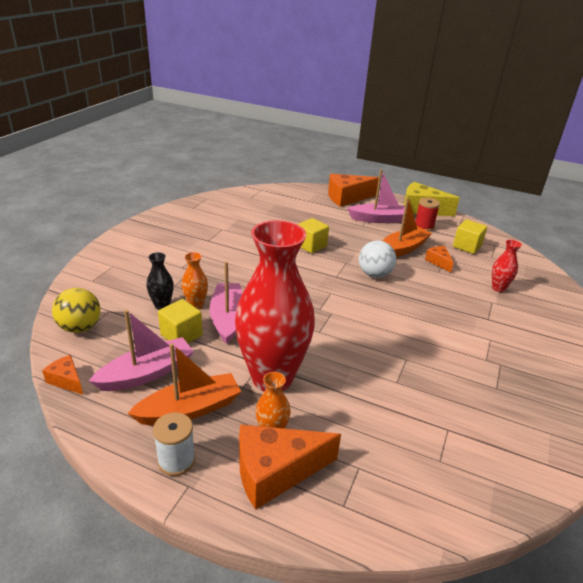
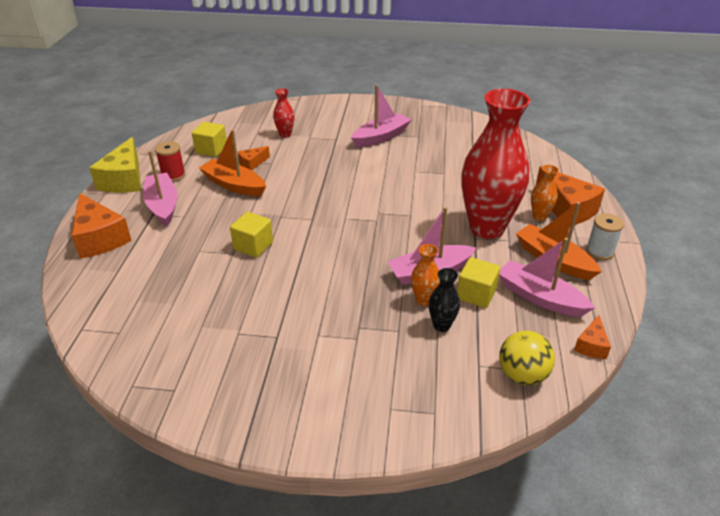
camera: 105 degrees left, 5 degrees up
white ball [359,240,396,278] -> none
none -> pink boat [351,85,411,147]

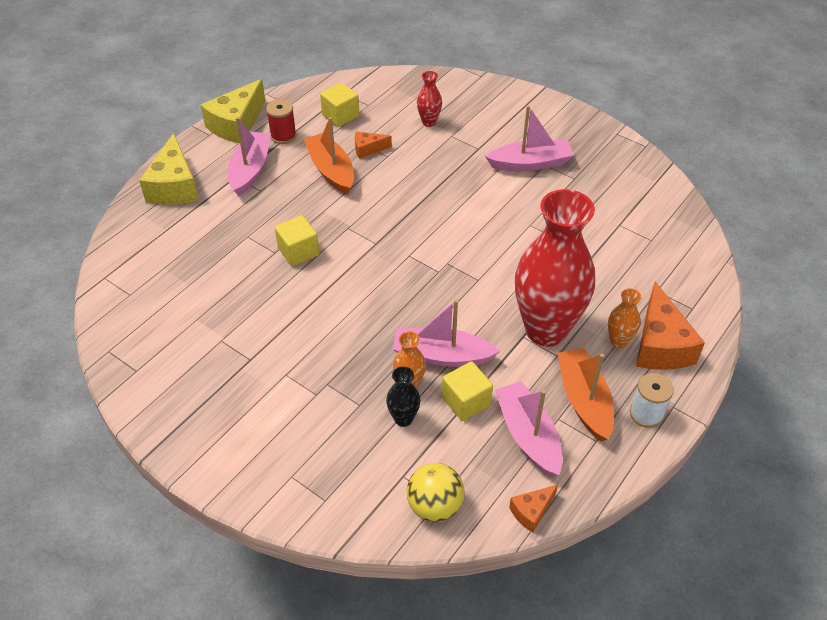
camera: 30 degrees right, 10 degrees up
orange cheese [71,193,132,259] -> yellow cheese [139,133,199,205]

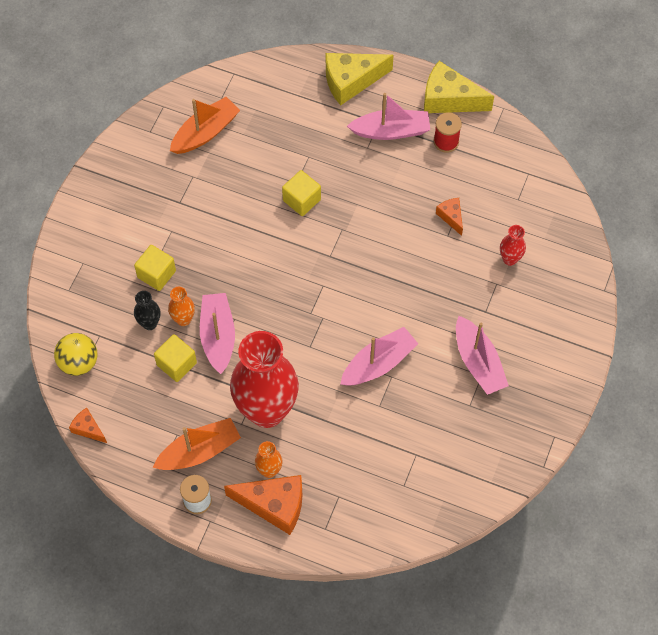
camera: 75 degrees right, 15 degrees up
orange boat [304,117,354,195] -> orange boat moved to [170,97,240,154]
yellow cube [320,82,359,127] -> yellow cube moved to [134,245,176,291]
pink boat [495,381,563,477] -> pink boat moved to [340,327,418,386]
orange cheese [636,281,705,370] -> orange cheese turned 150 degrees counterclockwise [224,475,302,535]

